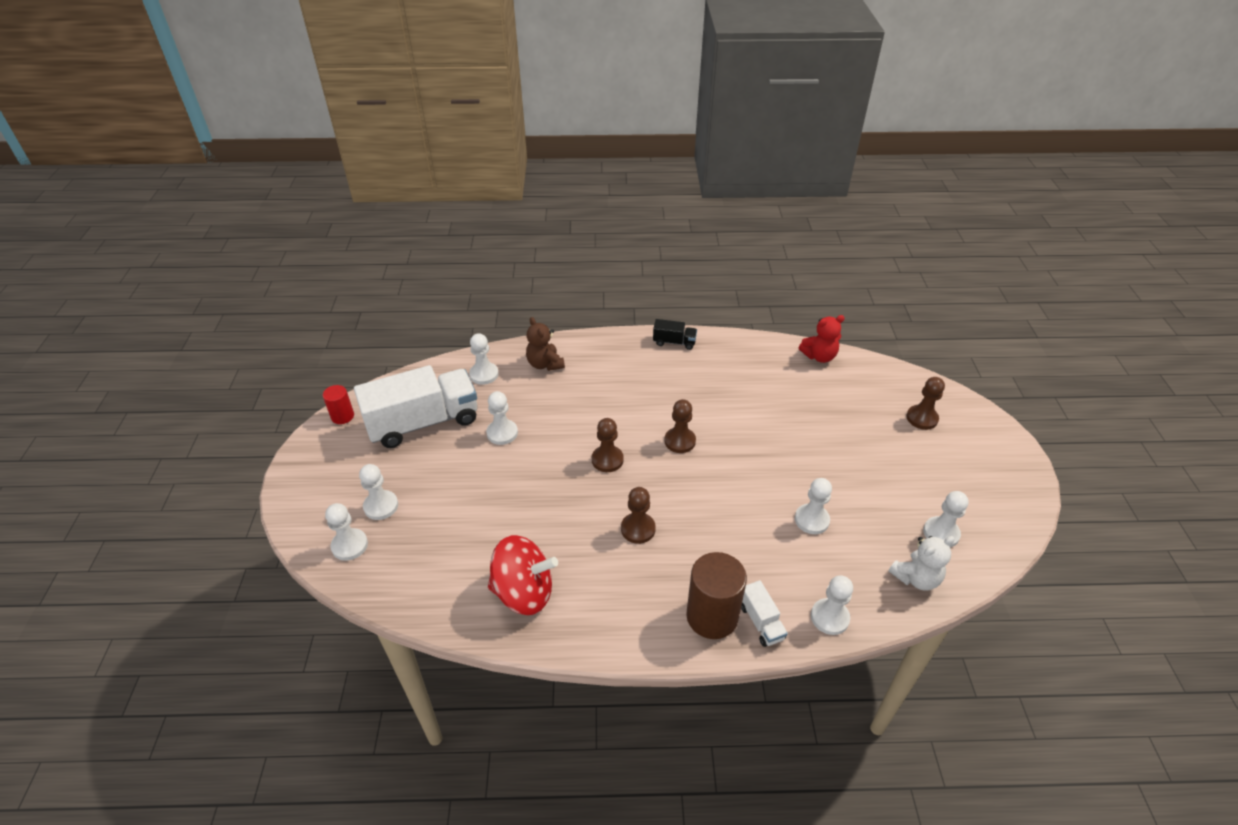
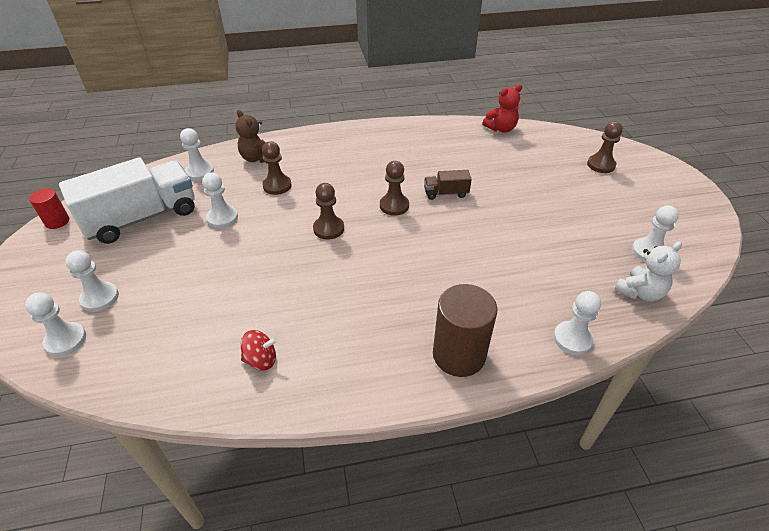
camera: 10 degrees left, 0 degrees up
red spinning top [488,535,558,615] -> red spinning top [241,330,277,371], size x0.51
brown pawn [621,487,656,544] -> brown pawn moved to [262,141,292,195]
black truck [653,319,697,350] -> none
white truck [741,580,788,647] -> none
white pawn [795,478,832,534] -> none
none -> brown truck [424,170,472,200]

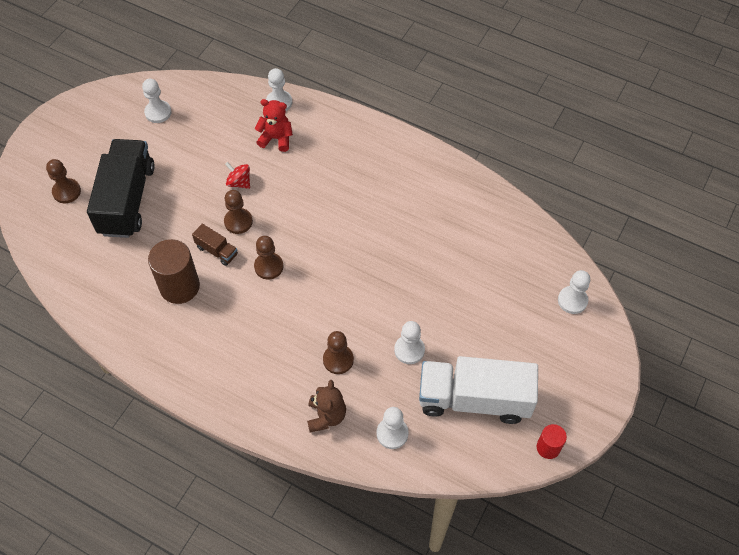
camera: 140 degrees left, 15 degrees up
white pawn [65,250,119,312] -> none
red spinning top [241,330,277,371] -> red spinning top moved to [225,162,250,189]
brown pawn [313,183,344,240] -> brown pawn moved to [224,190,253,234]
brown cylinder [433,284,497,377] -> brown cylinder moved to [148,239,200,304]
red teddy bear [482,84,522,133] -> red teddy bear moved to [255,99,293,152]
white teddy bear [614,241,682,301] -> none
none -> black truck [87,139,155,238]

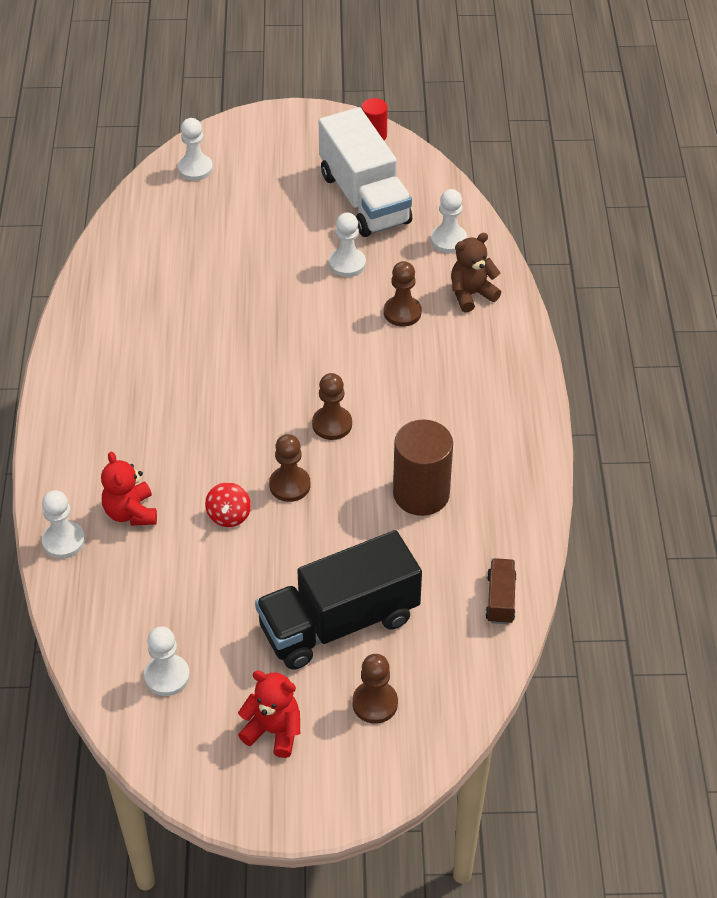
camera: 120 degrees left, 10 degrees down
brown truck [192,224,238,266] -> brown truck moved to [485,558,517,624]
none -> red teddy bear [238,671,300,758]

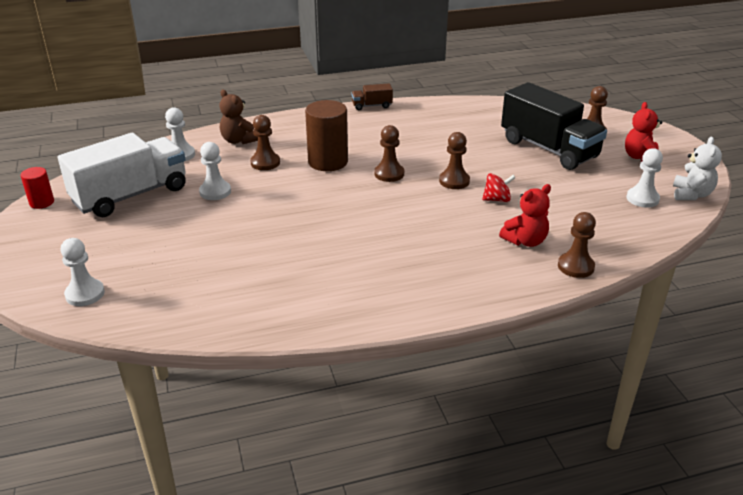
camera: 105 degrees left, 15 degrees down
white pawn [42,490,85,559] -> brown pawn [558,212,596,278]
brown cylinder [393,419,453,516] -> brown cylinder moved to [305,100,348,171]
brown truck [485,558,517,624] -> brown truck moved to [352,83,393,110]
none -> white teddy bear [673,137,722,200]

